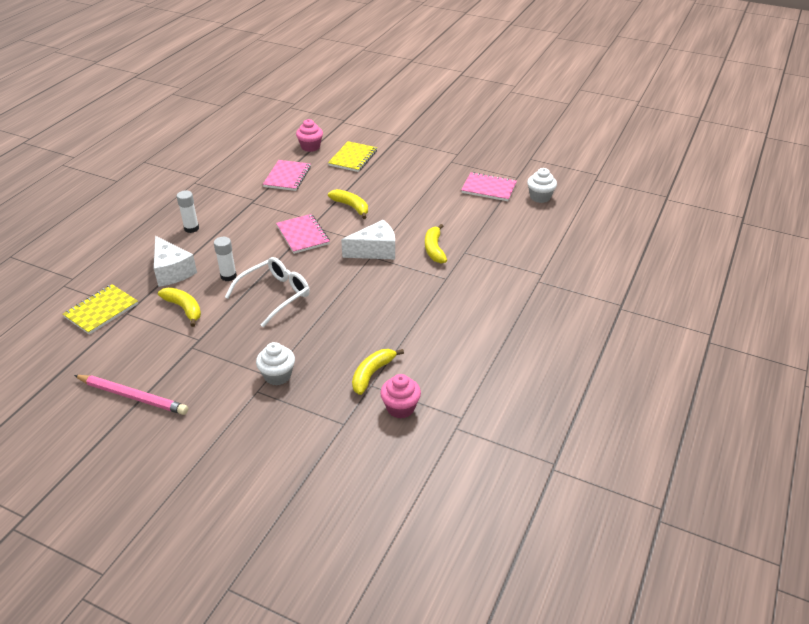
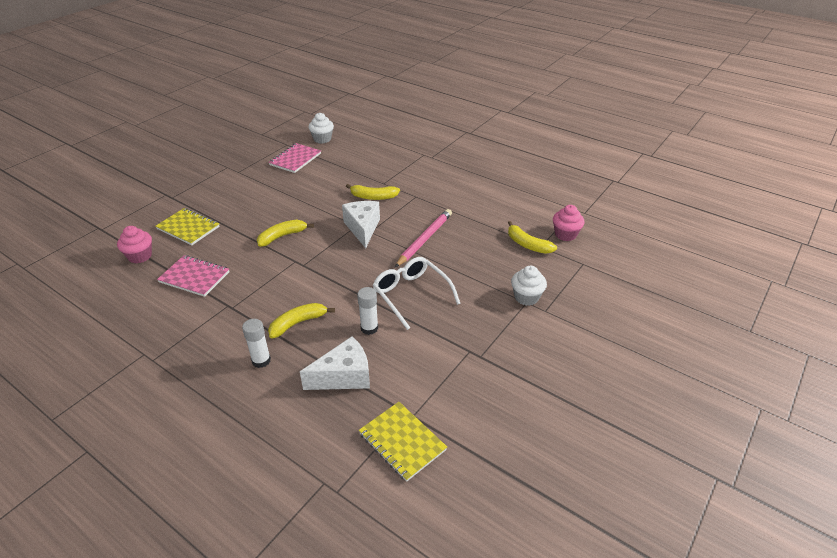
camera: 80 degrees left, 0 degrees up
pink pencil [74,375,188,415] -> pink pencil moved to [395,209,452,267]
yellow banana [158,288,201,327] -> yellow banana moved to [268,303,335,339]
pink notebook [276,214,330,254] -> none

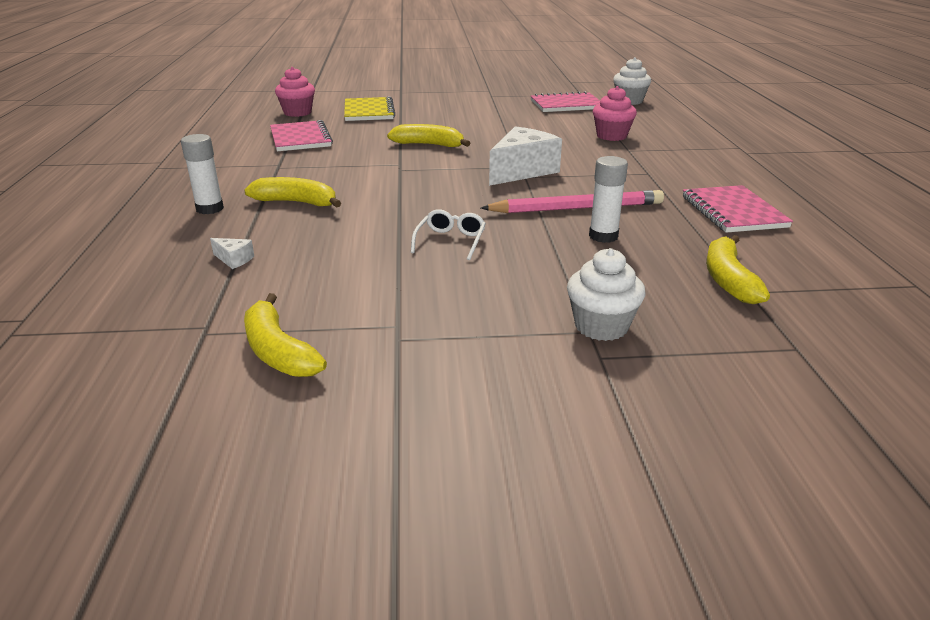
camera: 50 degrees right, 10 degrees down
white cheese [300,337,370,390] -> white cheese [210,238,254,269], size x0.41
yellow banana [346,184,400,200] -> yellow banana moved to [244,293,327,377]
white glue stick [357,287,378,335] -> white glue stick moved to [589,156,628,243]
yellow notebook [359,402,447,482] -> none
white glasses [373,257,461,330] -> white glasses [411,209,486,261], size x0.54
pink cupcake [553,205,585,241] -> pink cupcake moved to [593,86,637,141]
none -> pink notebook [683,185,793,233]

